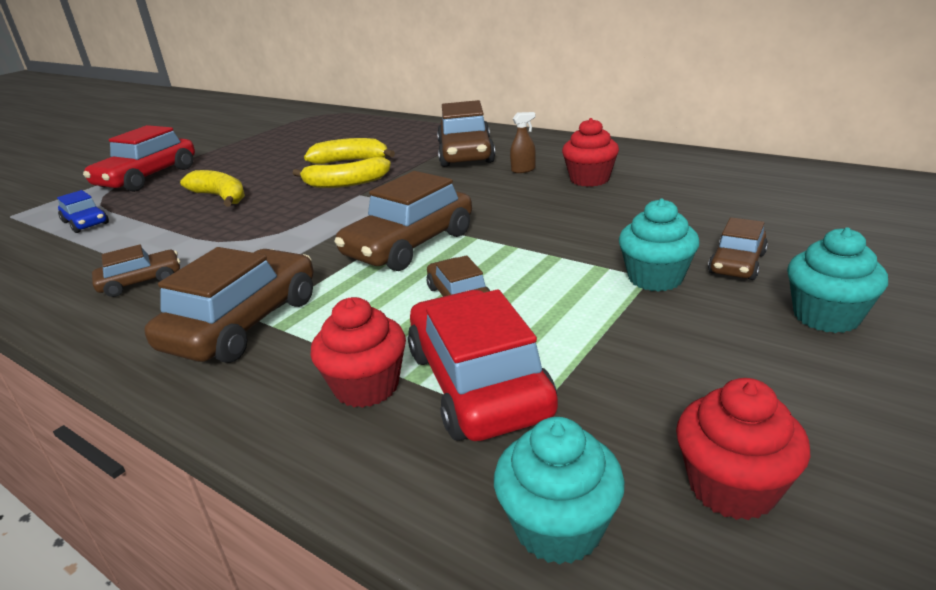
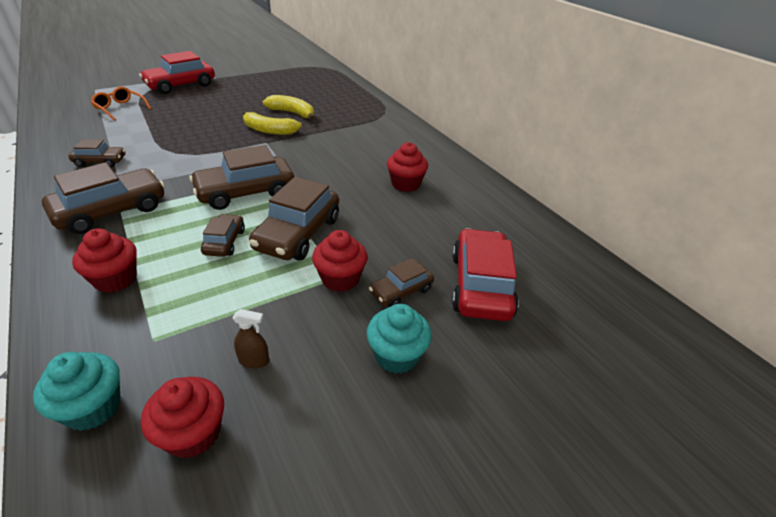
camera: 20 degrees right, 10 degrees up
blue car [57,190,109,233] -> orange glasses [91,86,151,121]
yellow banana [180,170,245,207] -> none
red car [408,290,558,441] -> red car moved to [452,228,519,321]
brown car [437,100,495,167] -> brown car moved to [249,177,339,261]
brown spray bottle [510,112,536,173] -> brown spray bottle moved to [233,309,269,369]
turquoise cupcake [619,198,700,292] -> red cupcake [312,230,367,292]

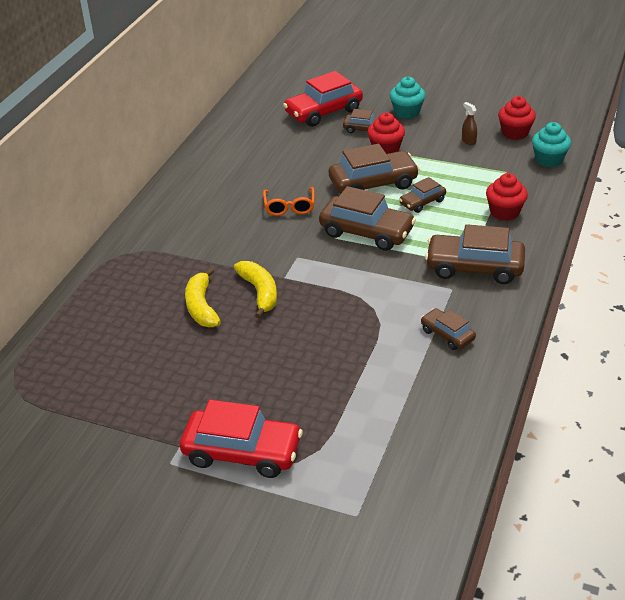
camera: 125 degrees left, 0 degrees up
orange glasses [91,86,151,121] -> orange glasses moved to [263,187,315,216]
red cupcake [387,142,428,192] -> none

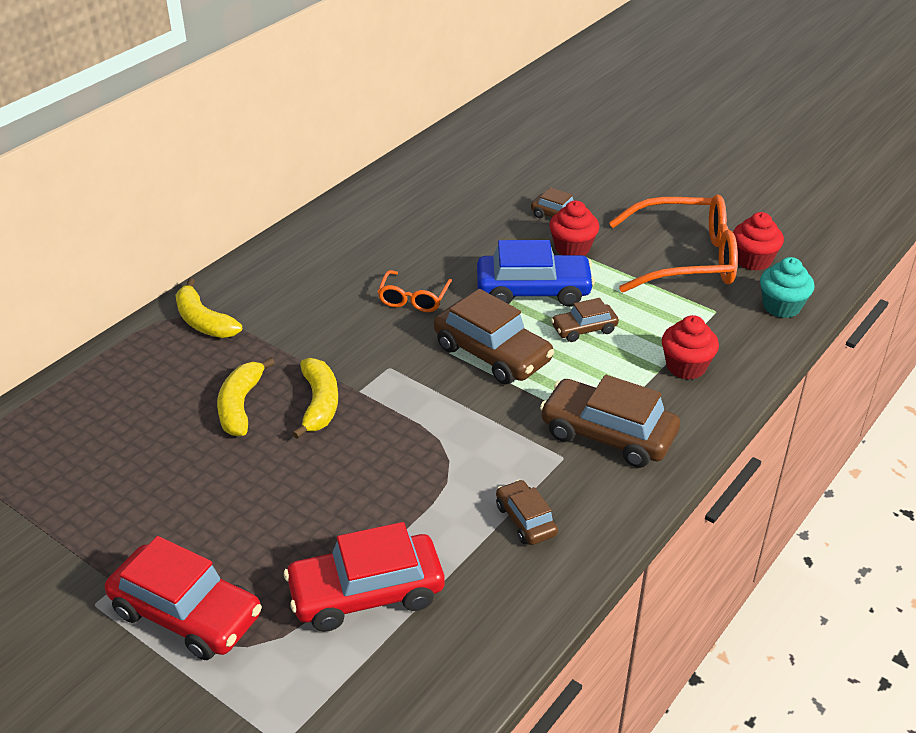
camera: 15 degrees right, 0 degrees up
red car [283,71,363,127] -> red car moved to [284,522,445,632]
brown car [329,144,420,194] -> blue car [477,240,595,307]
turquoise cupcake [390,77,425,119] -> none
brown spray bottle [462,102,477,145] -> orange glasses [609,194,738,293]
none -> yellow banana [175,279,242,338]

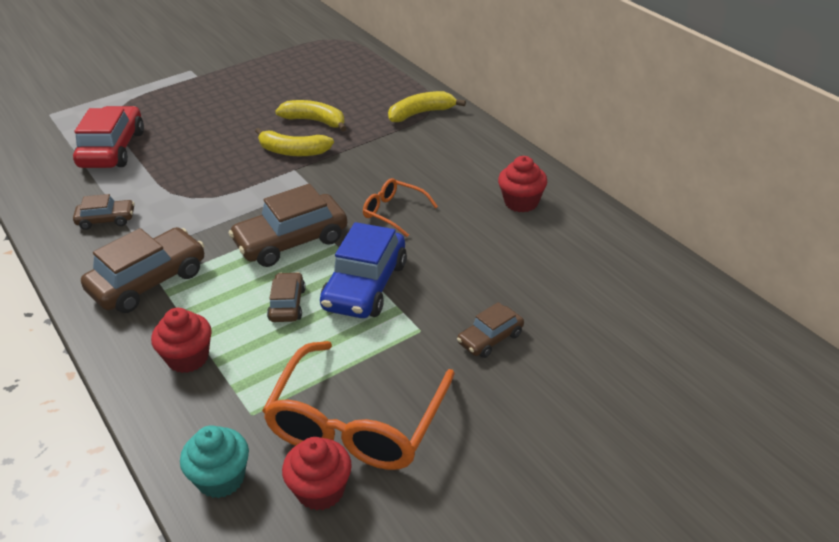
camera: 110 degrees right, 0 degrees up
red car [105,536,262,660] -> none
red cupcake [549,201,599,256] -> red cupcake moved to [498,156,547,213]

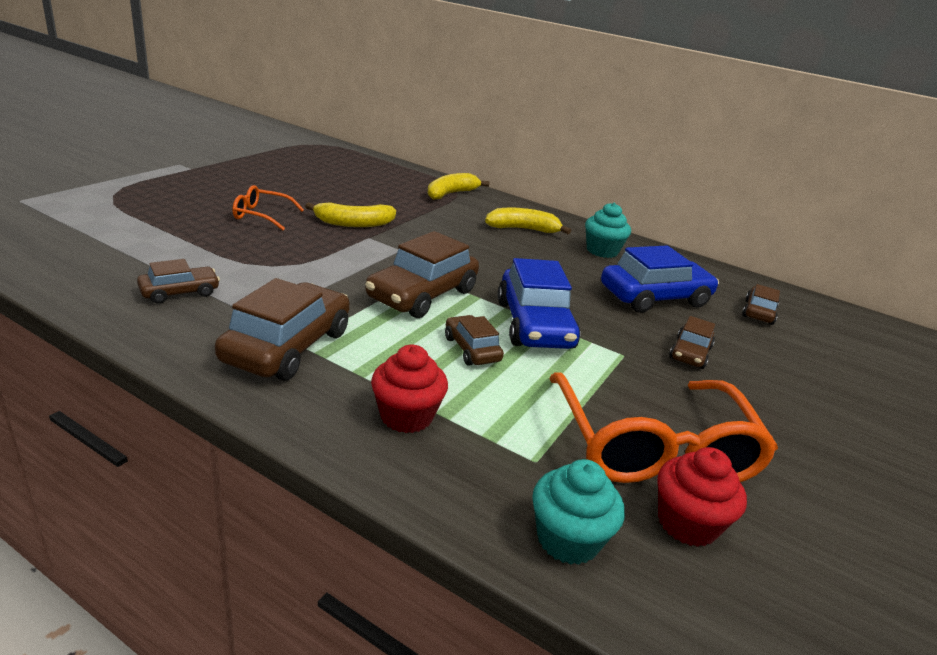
camera: 30 degrees left, 10 degrees down
red car [73,106,144,168] -> none
yellow banana [275,100,346,131] -> yellow banana moved to [485,208,571,234]
orange glasses [363,178,438,237] -> orange glasses moved to [233,185,304,230]
red cupcake [498,156,547,213] -> turquoise cupcake [585,202,631,258]
none -> blue car [601,246,719,313]
none -> brown car [742,284,780,325]

